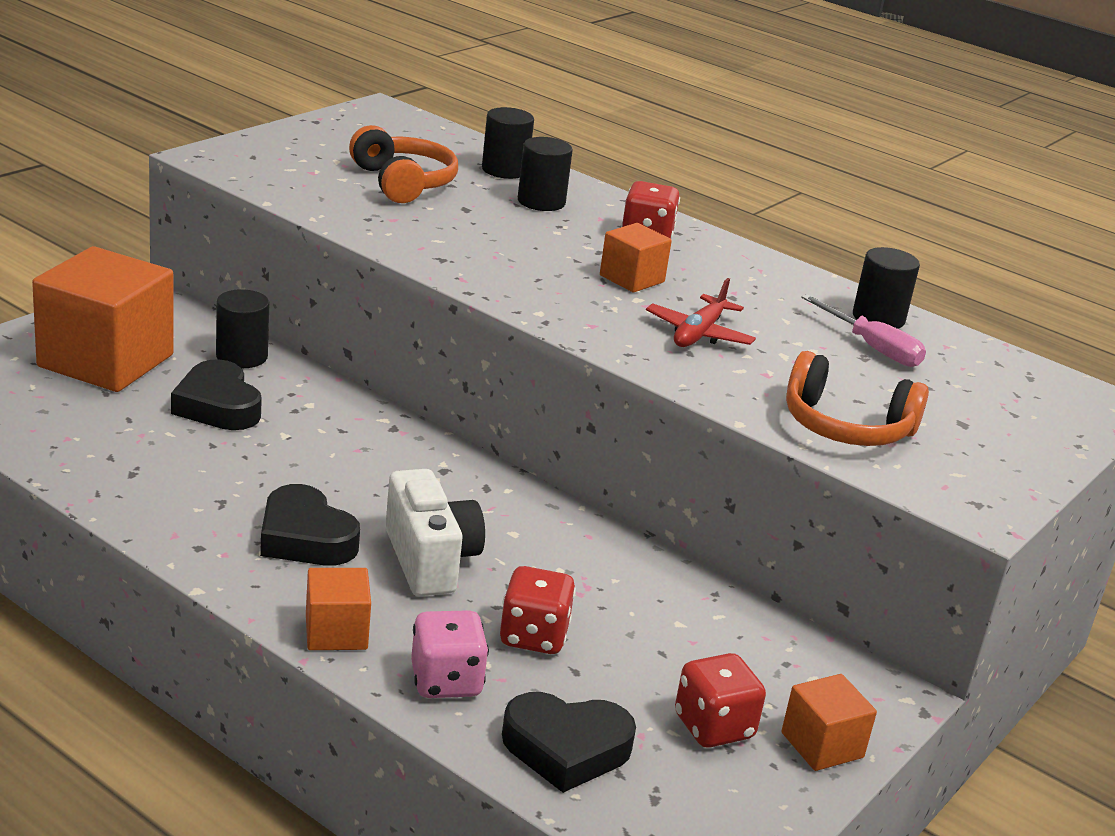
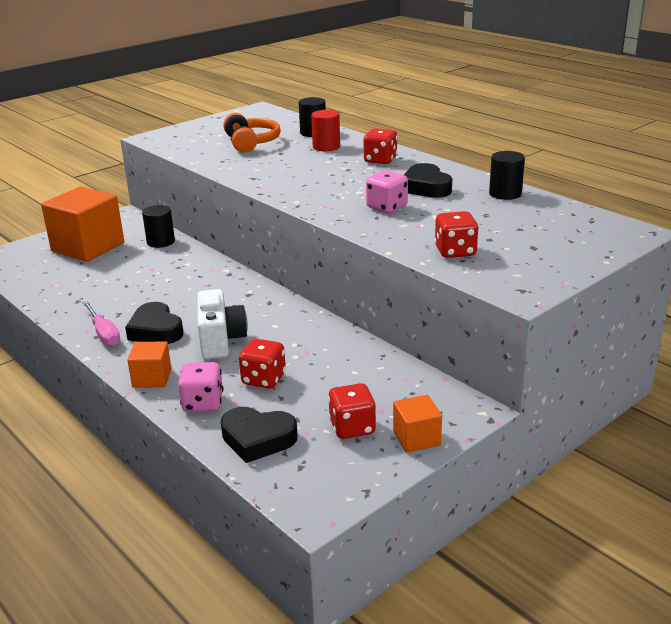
camera: 15 degrees right, 0 degrees up
black heart [171,359,262,430] -> black heart moved to [404,163,452,198]
black cylinder [518,137,573,211] -> red cylinder [311,110,340,151]
orange cube [600,223,672,292] -> none
red plane [646,278,756,347] -> pink dice [366,171,408,213]
orange headphones [786,351,929,446] -> red dice [434,211,479,258]
pink screwdriver [801,295,926,367] -> pink screwdriver moved to [83,301,120,346]

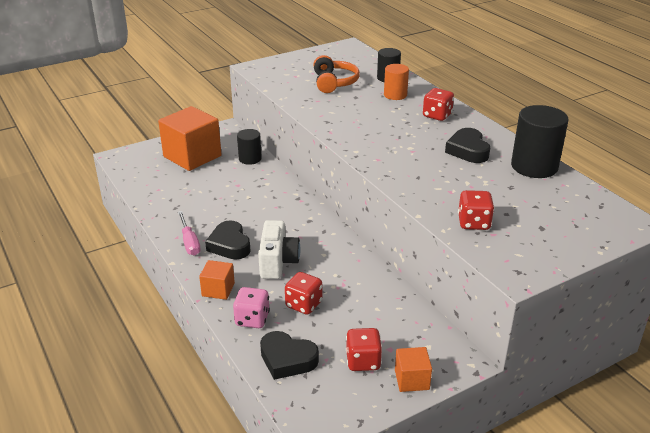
camera: 10 degrees right, 5 degrees up
red cylinder [311,110,340,151] -> orange cylinder [384,64,409,100]
pink dice [366,171,408,213] -> none
black cylinder [489,151,525,200] -> black cylinder [511,105,568,178], size x1.67

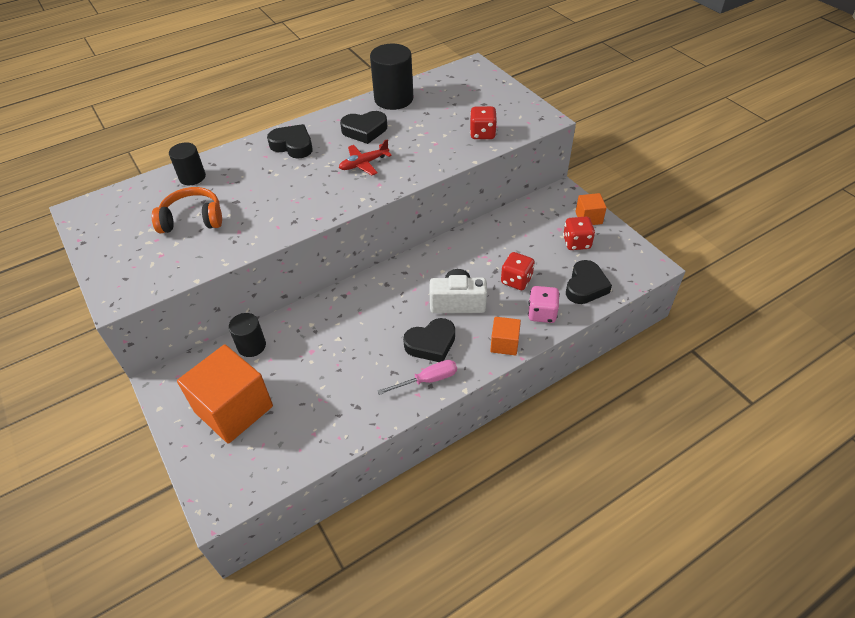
camera: 90 degrees left, 15 degrees up
orange cylinder [384,64,409,100] -> none
red dice [423,88,454,121] -> black heart [267,124,313,158]
none -> red plane [339,139,392,175]

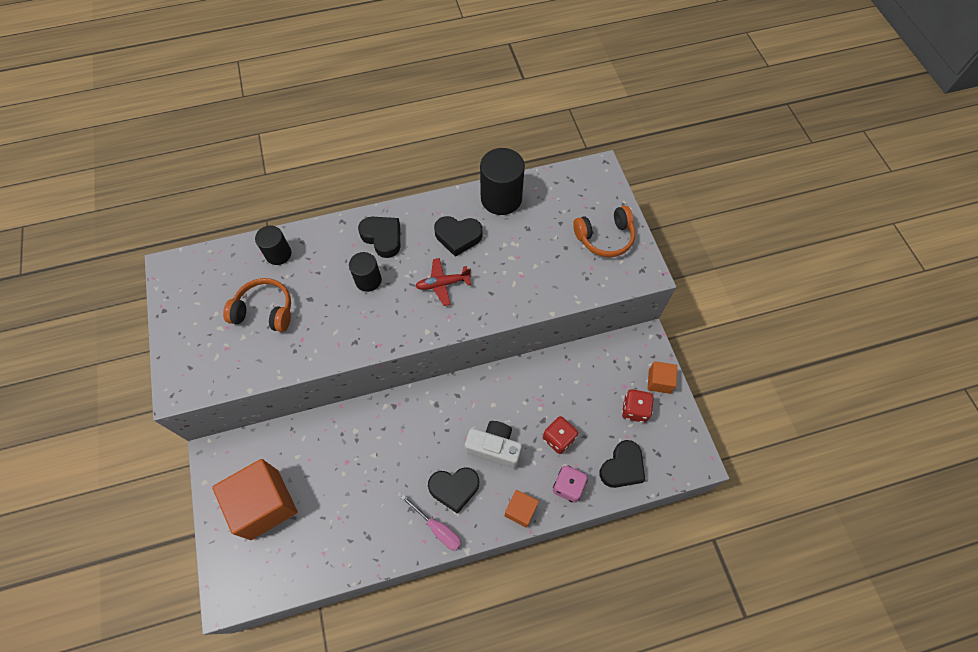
camera: 15 degrees right, 15 degrees up
black cylinder [229,313,266,357] -> black cylinder moved to [349,252,382,292]
pink screwdriver [377,360,457,395] -> pink screwdriver turned 45 degrees clockwise [400,494,462,551]
red dice [470,106,497,139] -> none
none -> orange headphones [573,206,635,257]

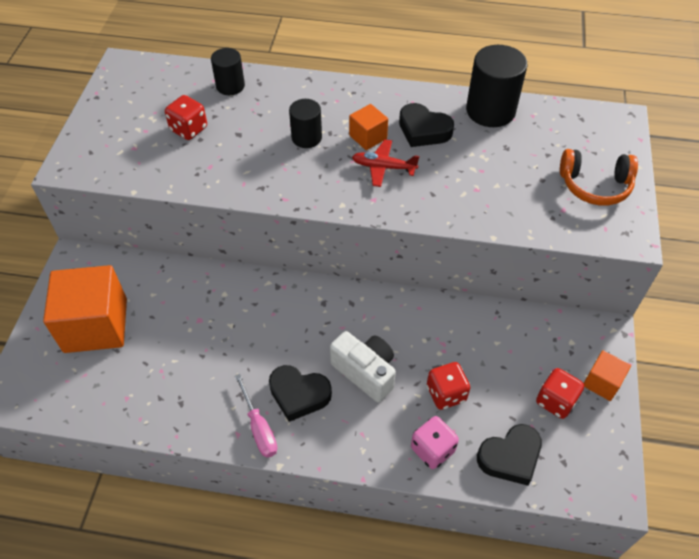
camera: 25 degrees right, 10 degrees down
orange headphones [223,278,291,332] -> red dice [165,95,207,140]
black heart [358,217,400,258] -> none
orange cube [505,490,539,528] -> orange cube moved to [349,104,388,150]

